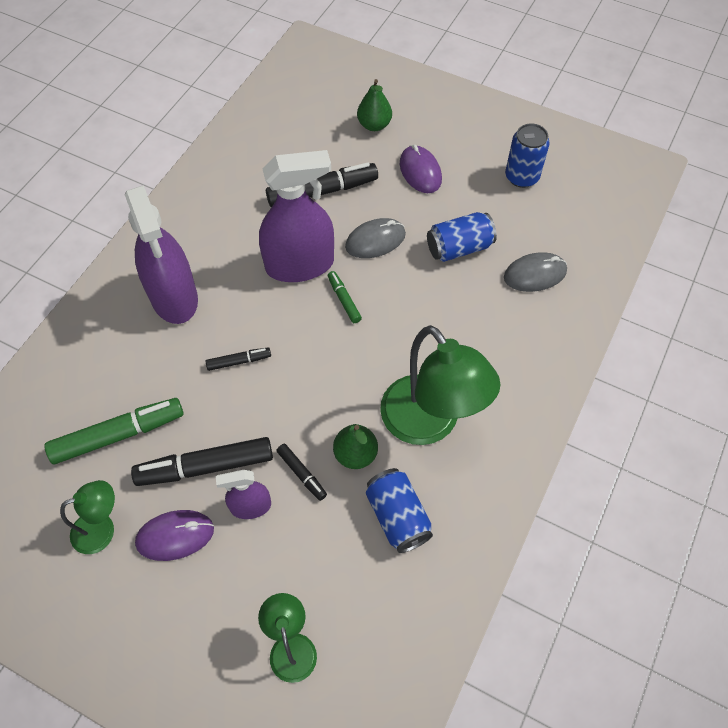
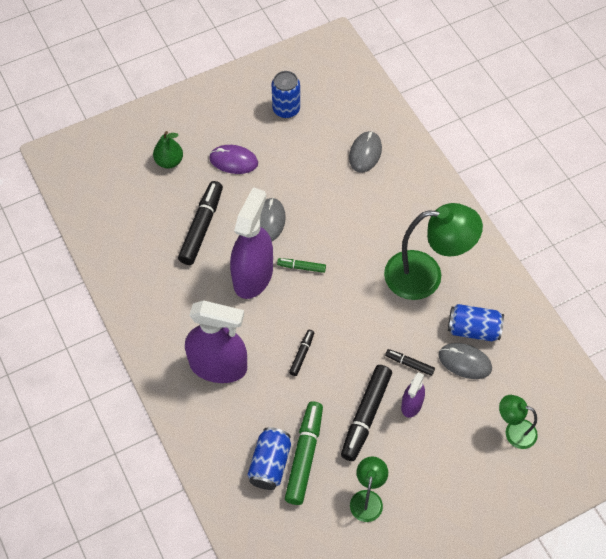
camera: 55 degrees left, 0 degrees up
purple mouse [135,510,214,561] -> none
black marker [276,444,327,501] -> black marker turned 150 degrees counterclockwise [385,349,435,376]
green pear [333,424,378,469] -> none
blue can [427,212,497,262] -> blue can moved to [247,427,291,490]
none -> grey mouse [438,343,492,379]

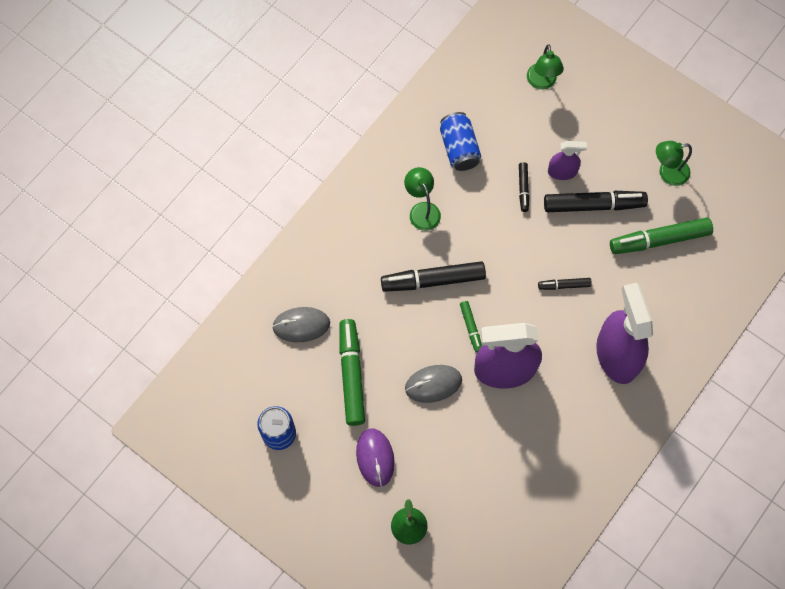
camera: 115 degrees left, 10 degrees up
black marker [178,181,223,265] -> black marker moved to [381,261,486,292]
blue can [247,427,291,490] -> none
green lamp [384,203,483,300] -> green lamp [404,167,441,231], size x0.52
grey mouse [438,343,492,379] -> none
none -> green marker [339,319,365,426]

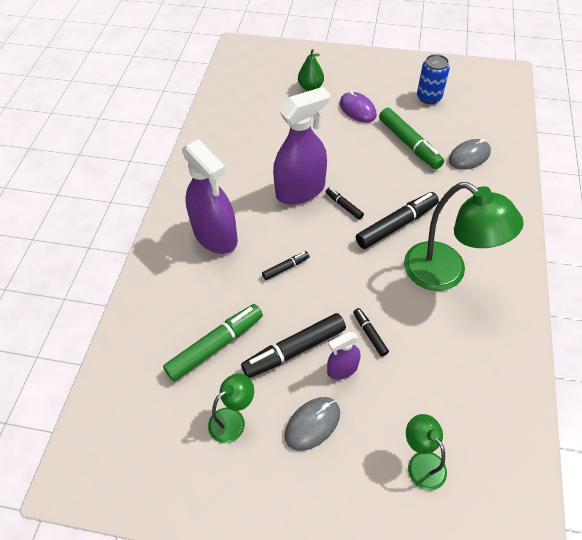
camera: 155 degrees right, 15 degrees down
green lamp [404,167,441,231] -> green lamp [404,182,524,291], size x1.93
grey mouse [405,365,462,403] -> grey mouse moved to [285,397,340,451]
blue can [440,112,481,171] -> none
green marker [460,301,482,353] -> black marker [326,187,364,220]

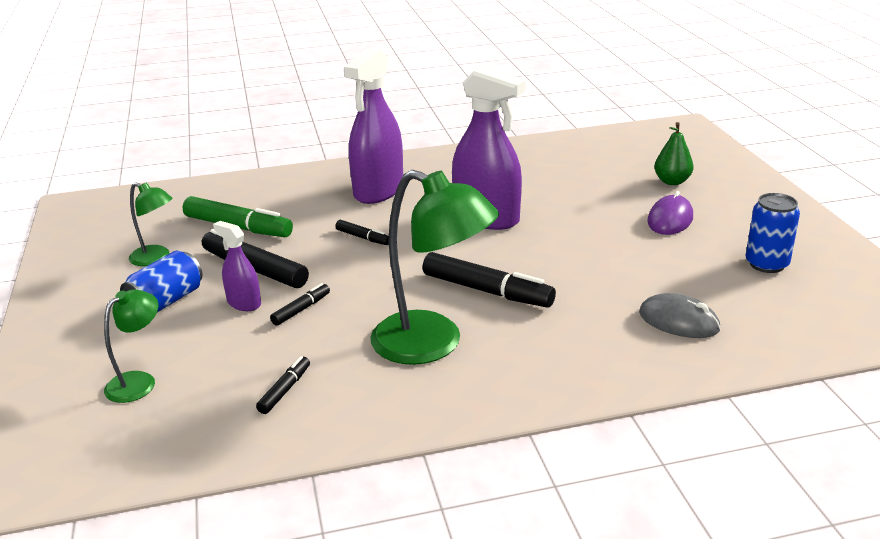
camera: 65 degrees right, 25 degrees down
grey mouse [285,397,340,451] -> blue can [120,251,202,312]
black marker [326,187,364,220] -> black marker moved to [256,356,310,414]
green marker [379,108,444,169] -> none
green lamp [404,182,524,291] -> green lamp turned 75 degrees counterclockwise [370,170,499,365]

